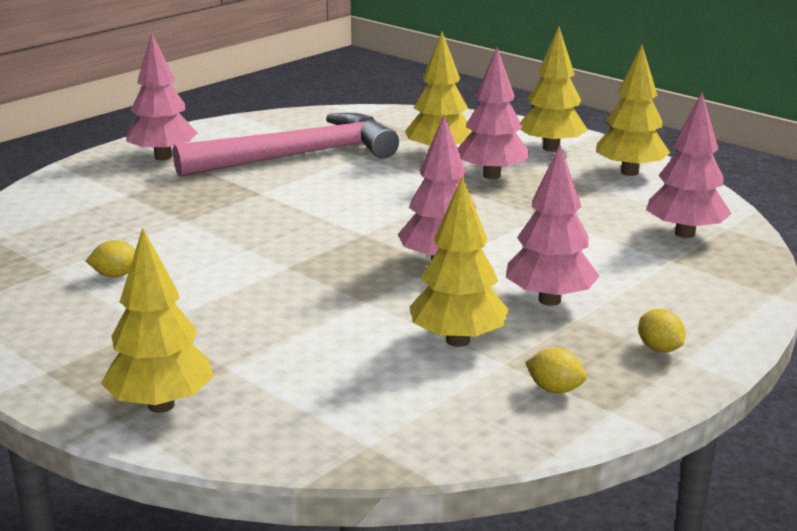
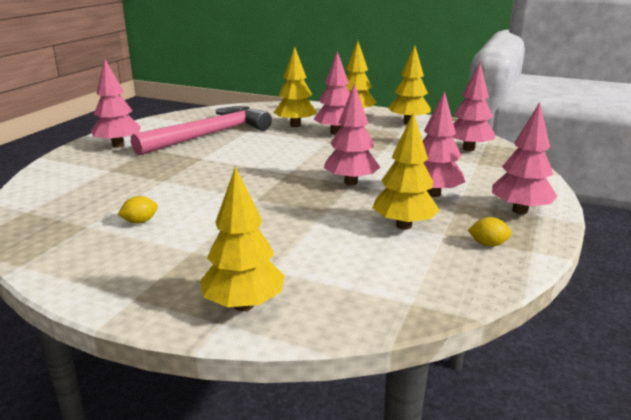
camera: 20 degrees left, 0 degrees up
yellow lemon [638,309,685,352] -> pink tree [492,102,557,214]

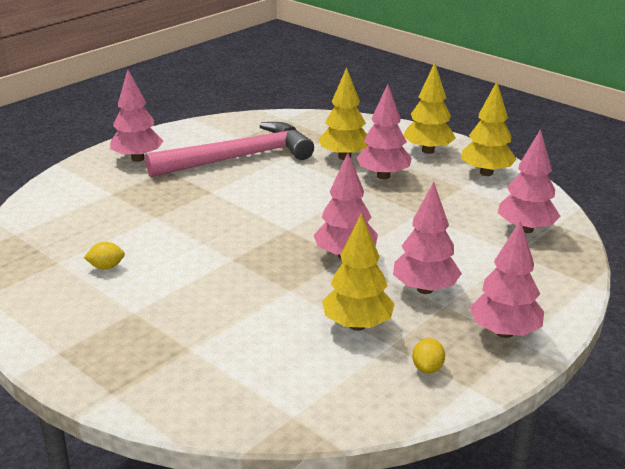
camera: 20 degrees right, 5 degrees up
yellow tree [200,167,284,311] -> none
yellow lemon [468,217,512,247] -> yellow lemon turned 75 degrees clockwise [412,338,445,373]

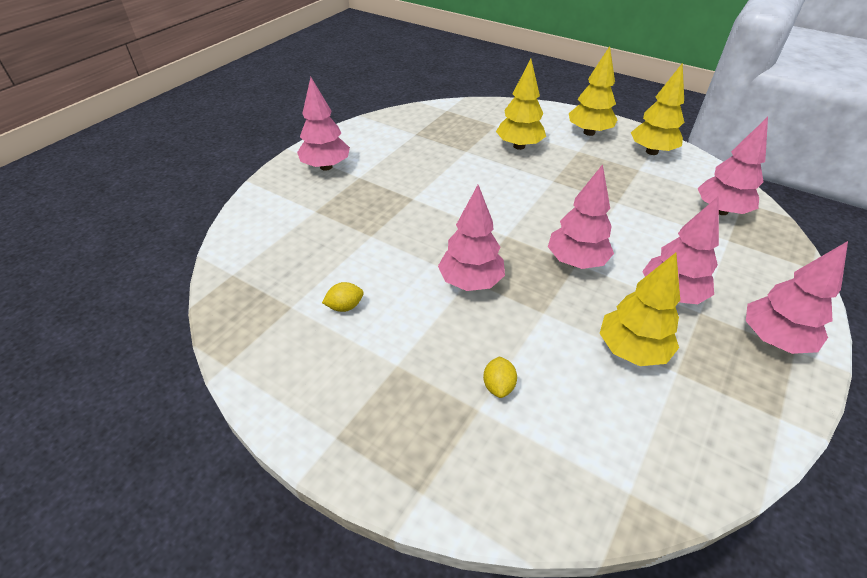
camera: 10 degrees left, 15 degrees up
pink hammer [145,122,314,177] -> none
pink tree [357,84,412,179] -> pink tree moved to [438,185,505,291]
yellow lemon [412,338,445,373] -> yellow lemon moved to [483,356,517,398]

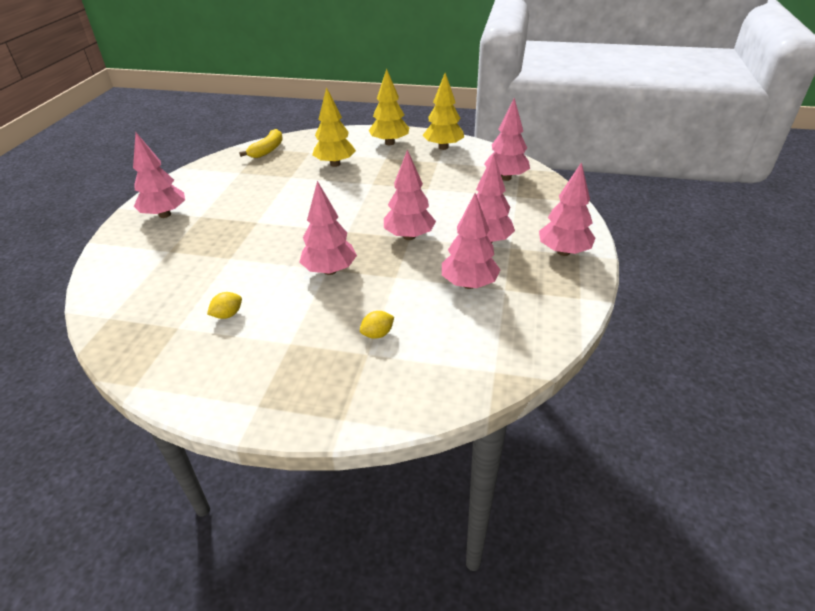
camera: 20 degrees left, 5 degrees down
yellow lemon [483,356,517,398] -> yellow lemon turned 75 degrees clockwise [360,311,394,339]
yellow tree [600,253,680,366] -> pink tree [442,193,500,289]
none -> yellow banana [239,129,283,158]

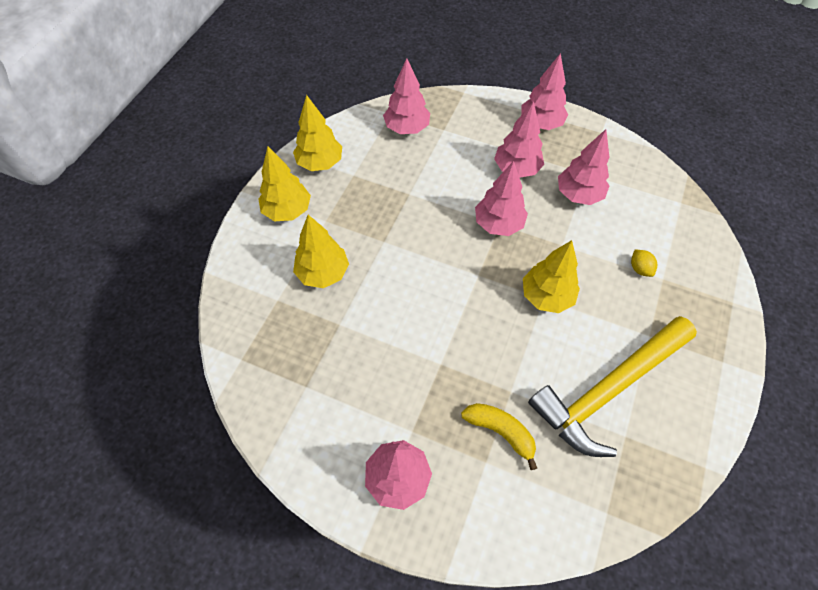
camera: 80 degrees left, 20 degrees up
yellow lemon [207,292,242,319] -> yellow hammer [528,316,697,457]
yellow banana [239,129,283,158] -> yellow banana moved to [461,403,537,470]
pink tree [299,181,357,275] -> yellow tree [523,240,580,313]

